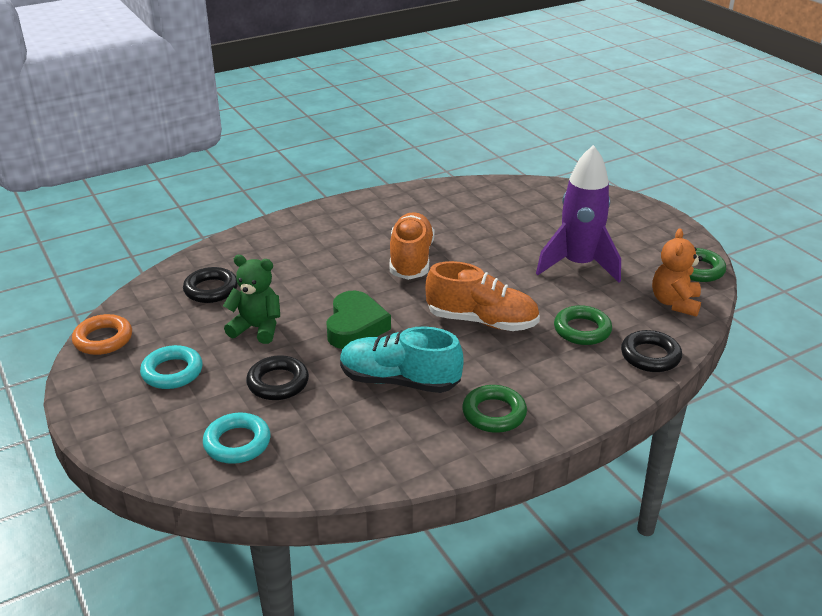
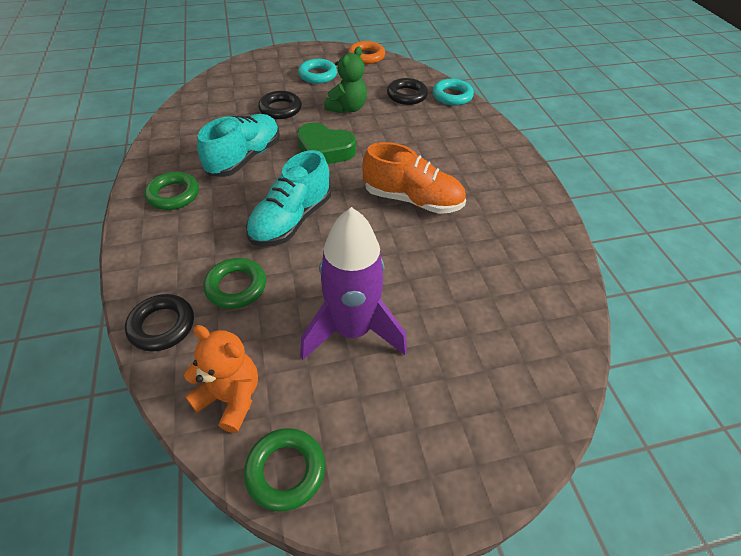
camera: 105 degrees right, 15 degrees up
turquoise ring [203,413,270,464] -> turquoise ring moved to [433,79,474,105]
orange shoe [425,261,540,331] -> turquoise shoe [246,150,331,247]

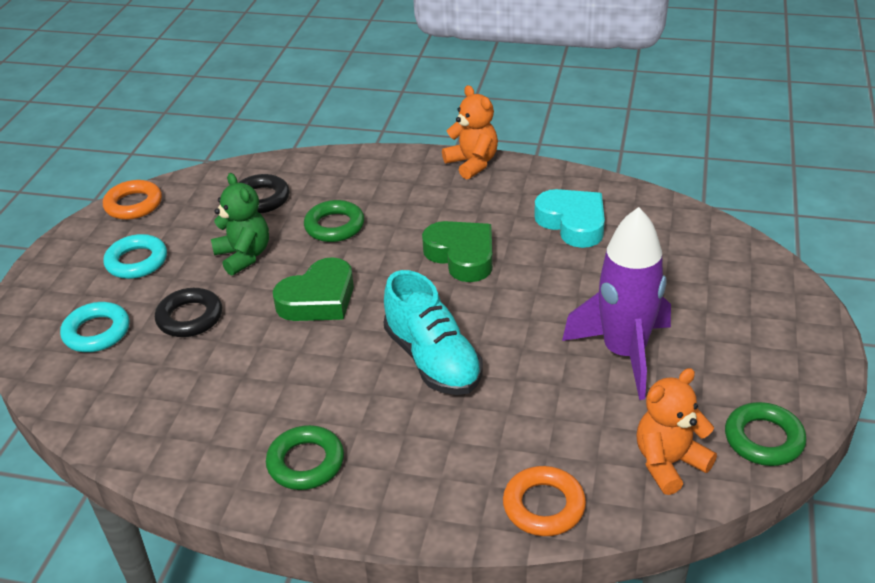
camera: 60 degrees left, 10 degrees down
black ring [125,294,194,351] -> orange ring [503,466,586,536]
turquoise shoe [197,114,280,177] -> none
green ring [203,258,266,309] -> green ring moved to [304,200,365,242]
orange shoe [362,142,466,214] -> green heart [422,221,493,282]
turquoise ring [433,79,474,105] -> turquoise ring moved to [60,302,129,352]
none -> orange teddy bear [442,85,498,179]
none -> turquoise heart [534,189,605,248]

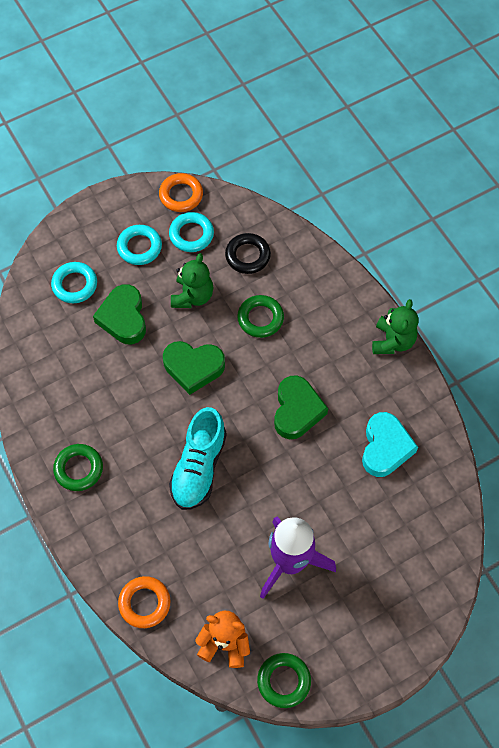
camera: 45 degrees right, 25 degrees up
black ring [155,288,222,337] -> green heart [93,284,146,344]
orange teddy bear [442,85,498,179] -> green teddy bear [372,299,418,354]
none -> turquoise ring [169,212,214,252]

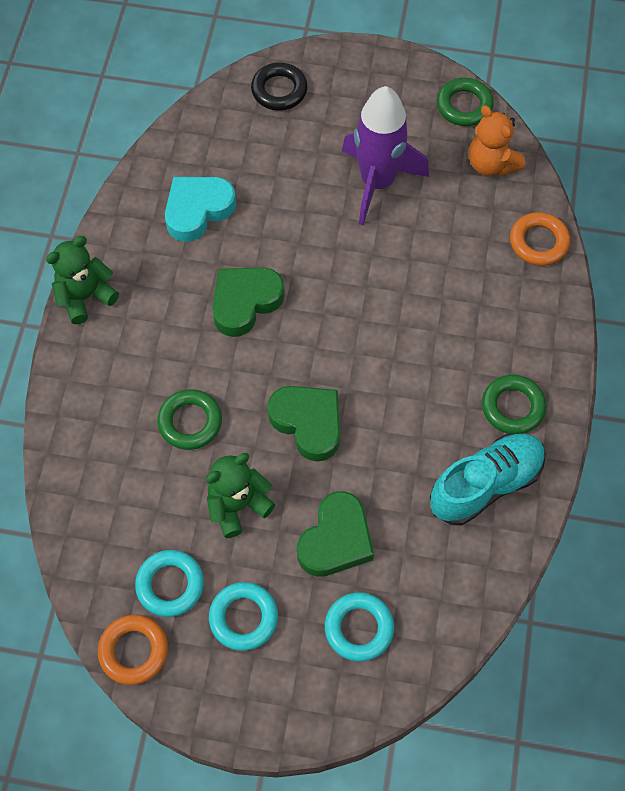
camera: 140 degrees left, 0 degrees up
turquoise shoe [169,407,227,510] -> turquoise shoe moved to [430,434,546,525]
black ring [225,233,271,274] -> black ring moved to [251,62,307,111]

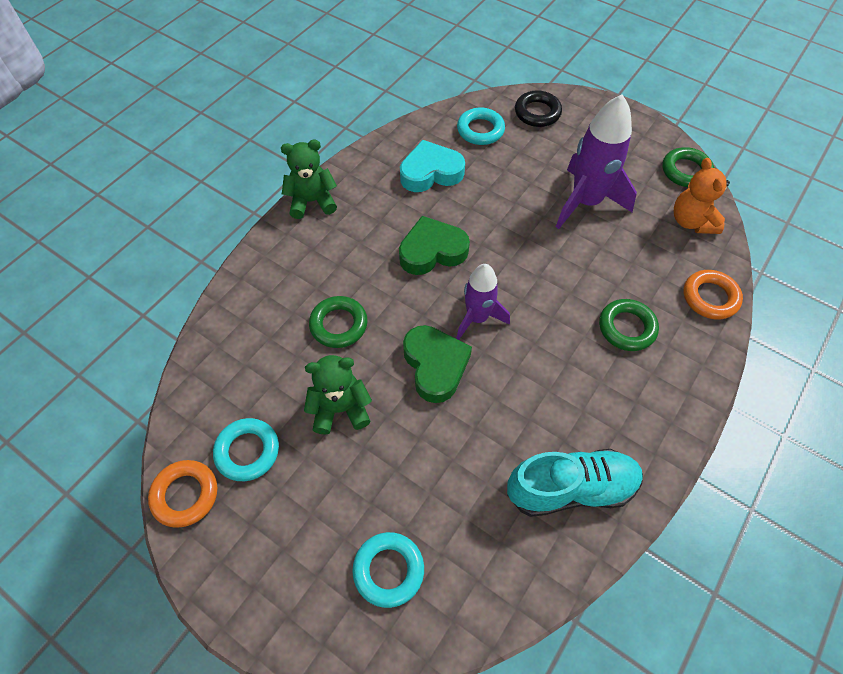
camera: 25 degrees right, 5 degrees down
turquoise ring [209,582,278,651] -> turquoise ring moved to [457,108,505,145]
green heart [297,491,374,577] -> none
green ring [482,375,546,434] -> green ring moved to [599,299,659,351]
none -> purple rocket [456,264,510,340]

